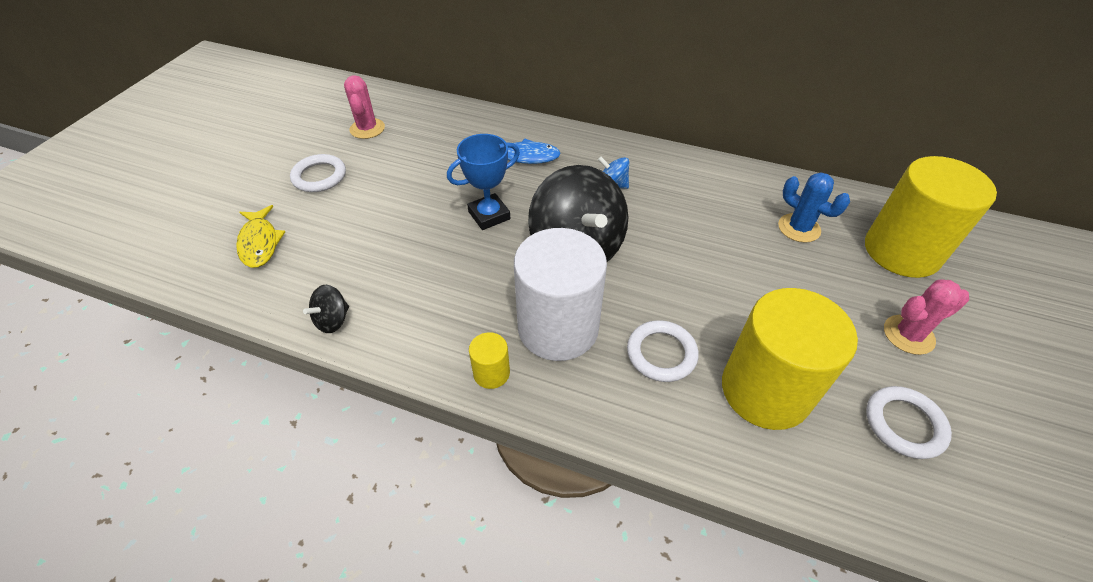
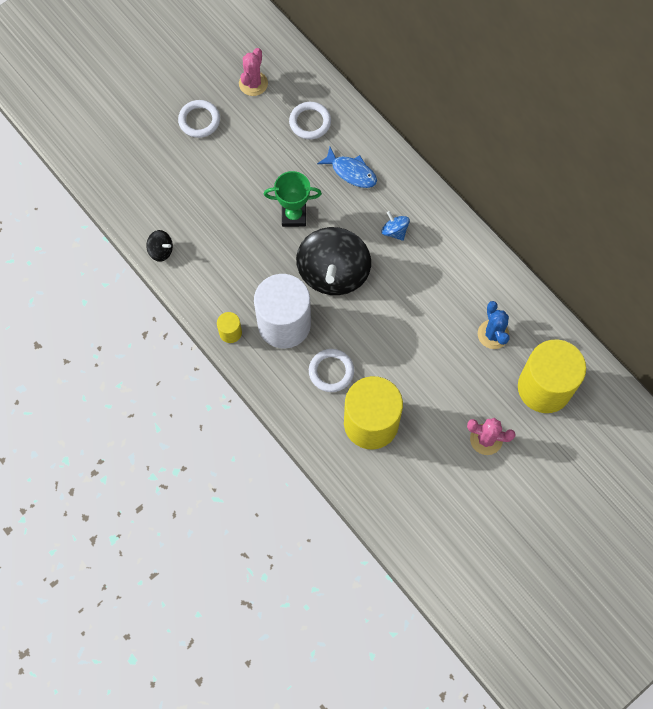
camera: 30 degrees right, 20 degrees up
yellow fish [236,205,286,268] -> none
black spinning top [303,285,349,333] -> black spinning top turned 135 degrees counterclockwise [146,230,173,262]
blue trophy [447,134,520,230] -> green trophy [264,171,322,227]
white ring [866,386,952,459] -> white ring moved to [289,102,331,139]

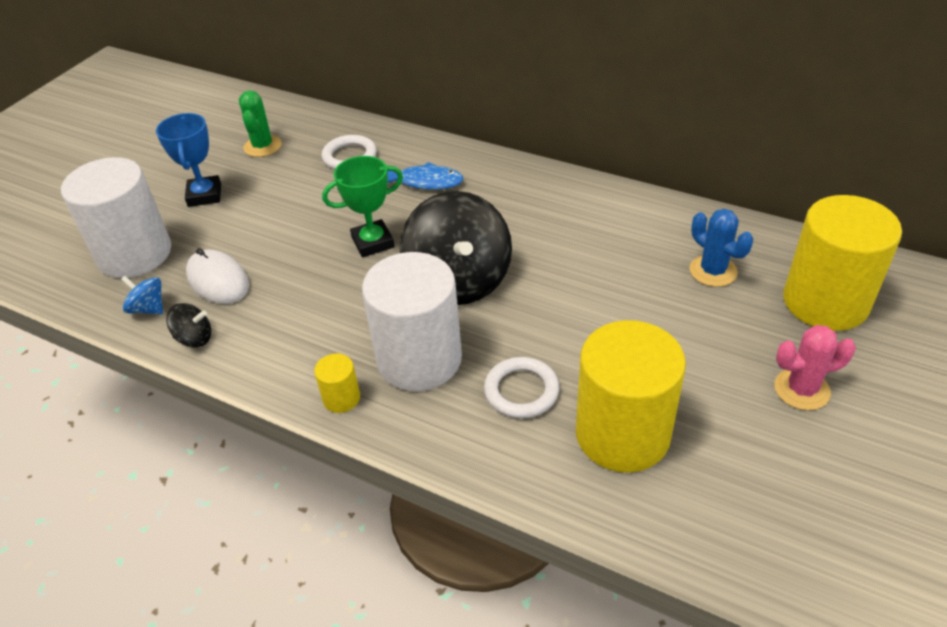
camera: 20 degrees left, 25 degrees down
white ring [178,100,220,138] -> blue trophy [156,113,221,207]
pink cactus [239,48,268,96] -> green cactus [239,91,282,157]
blue spinning top [381,211,410,241] -> blue spinning top moved to [121,276,163,315]
none -> white cylinder [61,157,171,278]
none -> white mouse [186,248,249,304]

